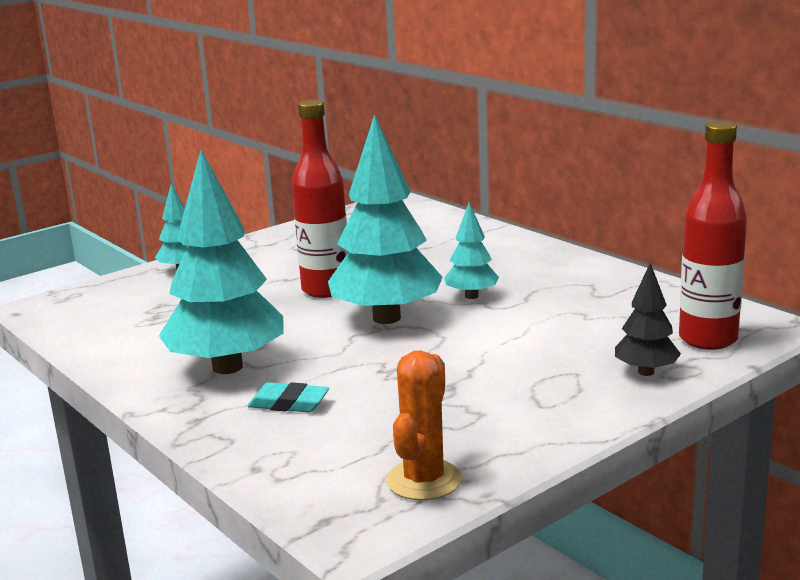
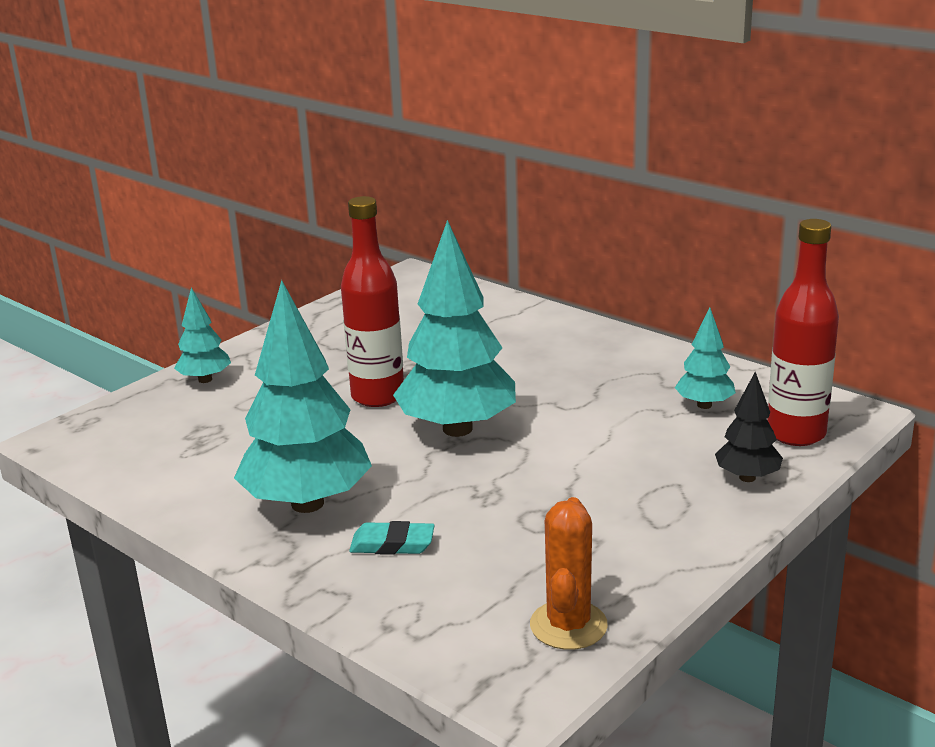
camera: 10 degrees left, 5 degrees up
turquoise tree [444,202,499,299] -> turquoise tree moved to [675,307,736,409]

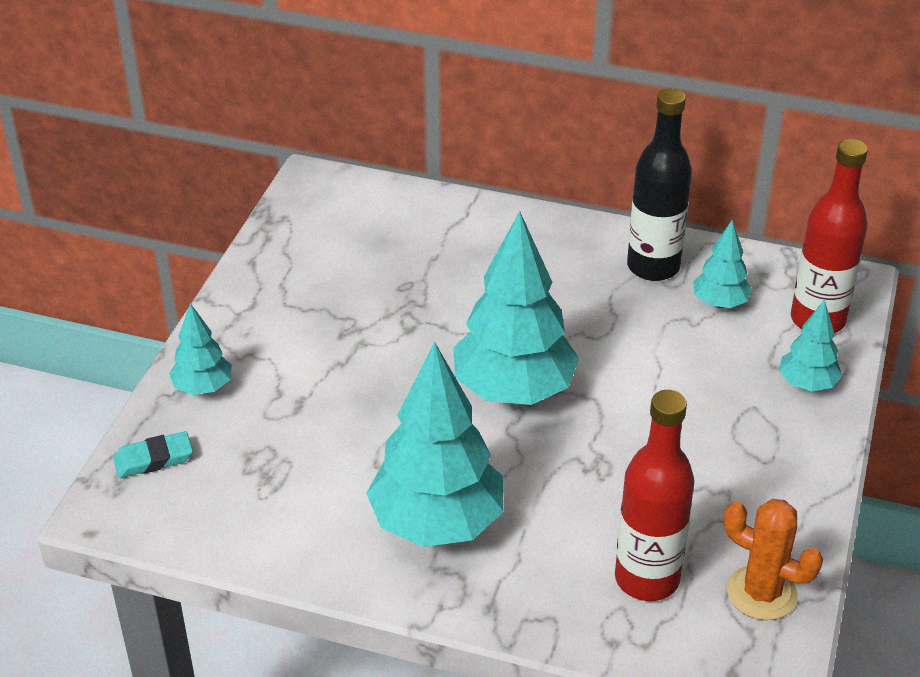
camera: 25 degrees left, 15 degrees up
red bottle [341,196,404,407] -> red bottle moved to [615,390,694,601]
turquoise eraser [349,521,435,555] -> turquoise eraser moved to [113,431,193,478]
orange cactus [530,497,608,650] -> orange cactus turned 45 degrees counterclockwise [724,499,823,620]
black tree [715,372,783,482] -> turquoise tree [779,300,842,391]
none -> black bottle [627,88,692,281]

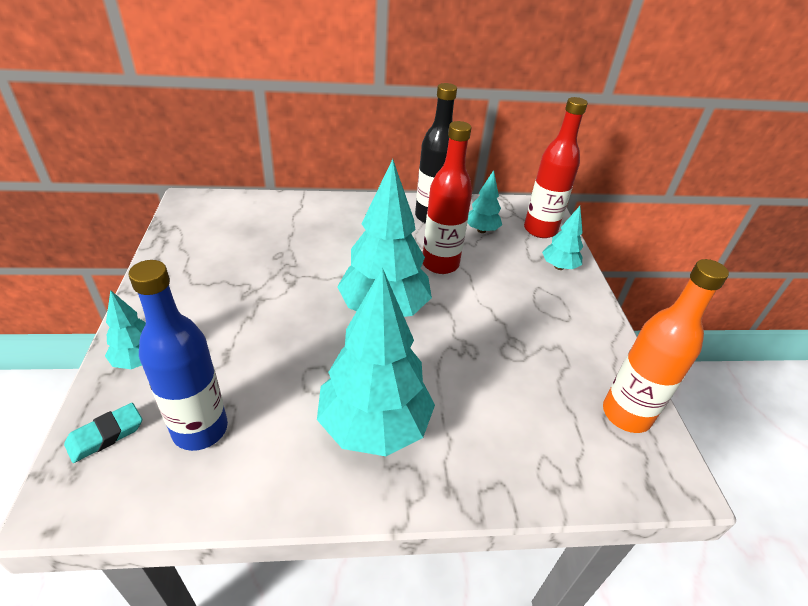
camera: 25 degrees left, 0 degrees up
red bottle [615,390,694,601] -> red bottle moved to [423,121,472,274]
orange cactus [724,499,823,620] -> orange bottle [603,259,729,433]
none -> blue bottle [128,260,228,451]

